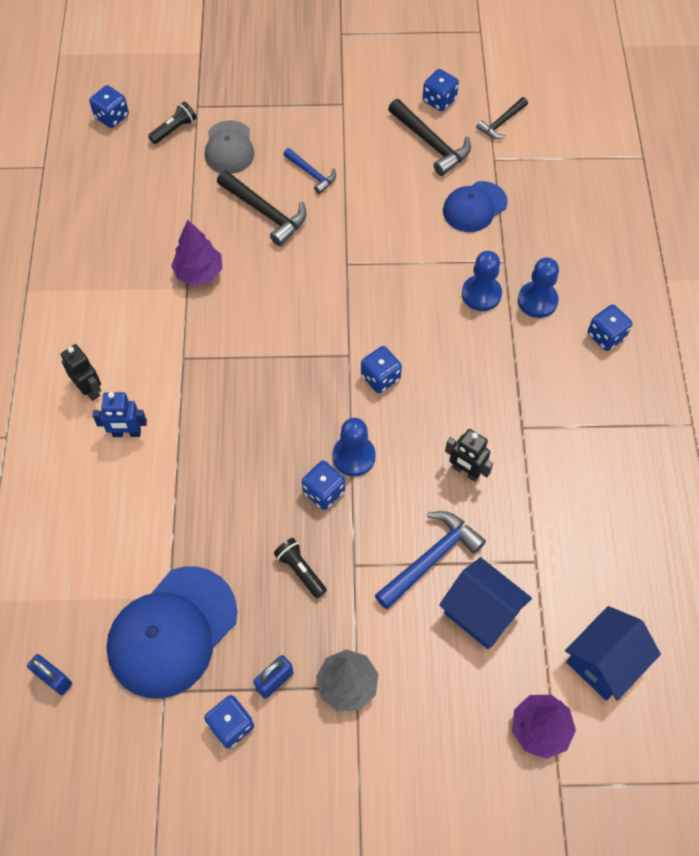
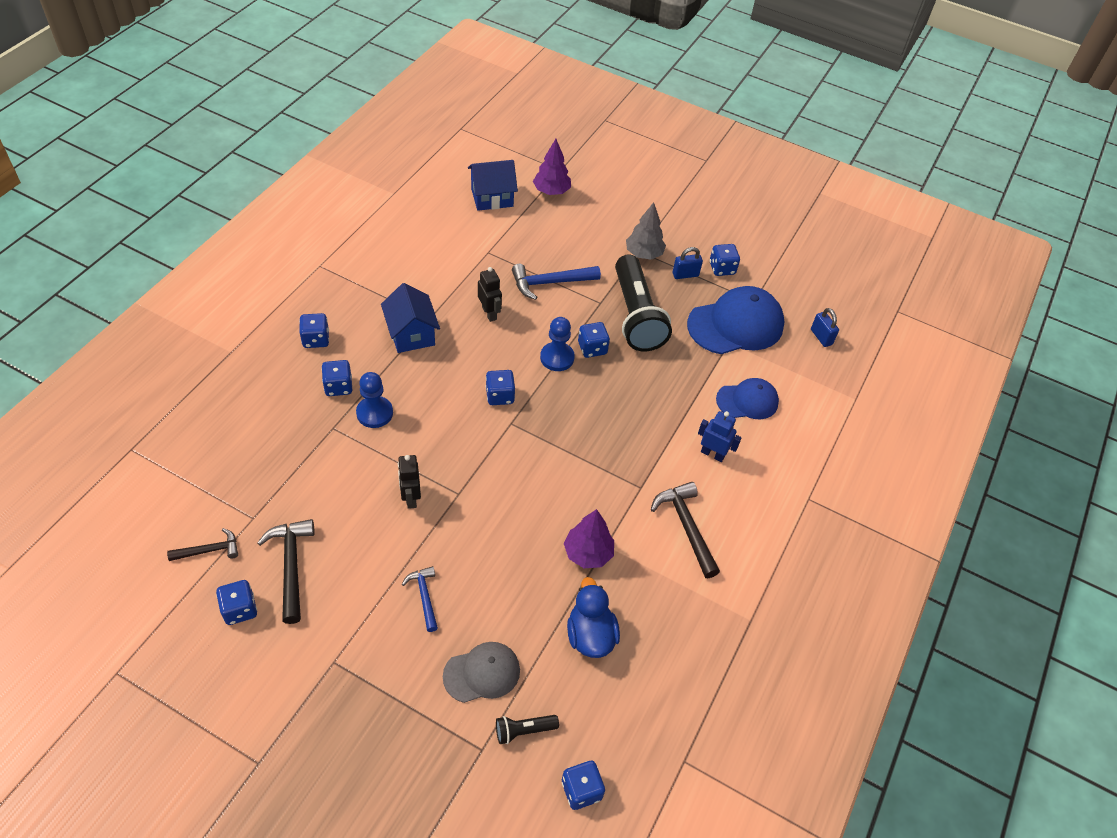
camera: 155 degrees left, 10 degrees down
black robot [61,344,101,401] -> black robot moved to [398,455,421,509]
grey cap [205,120,255,174] -> grey cap turned 45 degrees clockwise [443,642,520,703]
black hammer [217,170,307,246] -> black hammer moved to [651,482,720,578]
black flashlight [274,538,327,598] -> black flashlight [615,255,672,351], size x2.41
blue house [439,557,532,649] -> blue house moved to [381,283,440,353]
blue cap [443,181,508,232] -> blue cap moved to [716,378,779,419]
blue pawn [518,257,559,318] -> blue dice [321,360,352,396]
none -> blue duck [567,577,620,658]

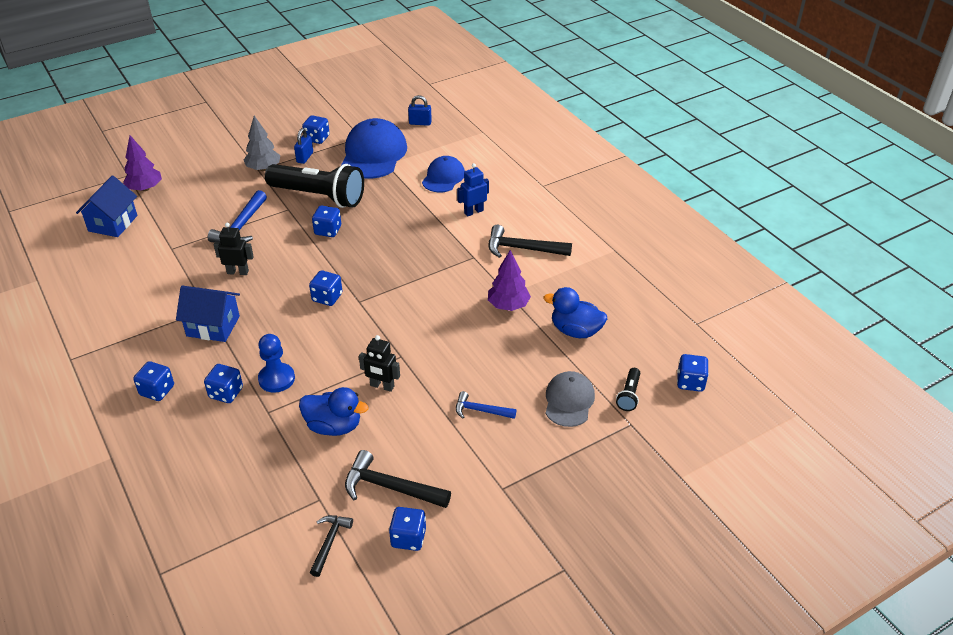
camera: 55 degrees left, 10 degrees down
blue pawn [540,317,575,371] -> none
none -> blue duck [299,387,368,436]

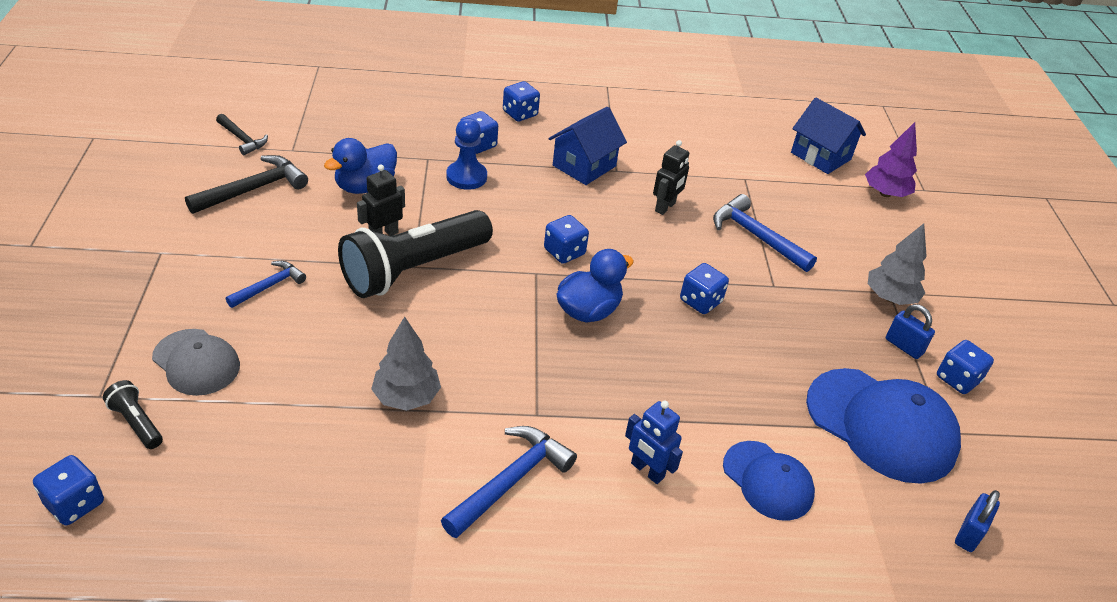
camera: 115 degrees right, 0 degrees up
black flashlight [265,164,364,208] -> black flashlight moved to [338,210,493,298]
blue dice [389,507,426,551] -> none
blue robot [457,163,489,217] -> blue robot turned 135 degrees clockwise [625,401,683,484]
purple tree [488,250,531,311] -> grey tree [371,316,441,411]
black hammer [489,225,572,258] -> blue hammer [441,426,577,538]
blue duck [543,287,607,338] -> blue duck moved to [557,249,634,323]

